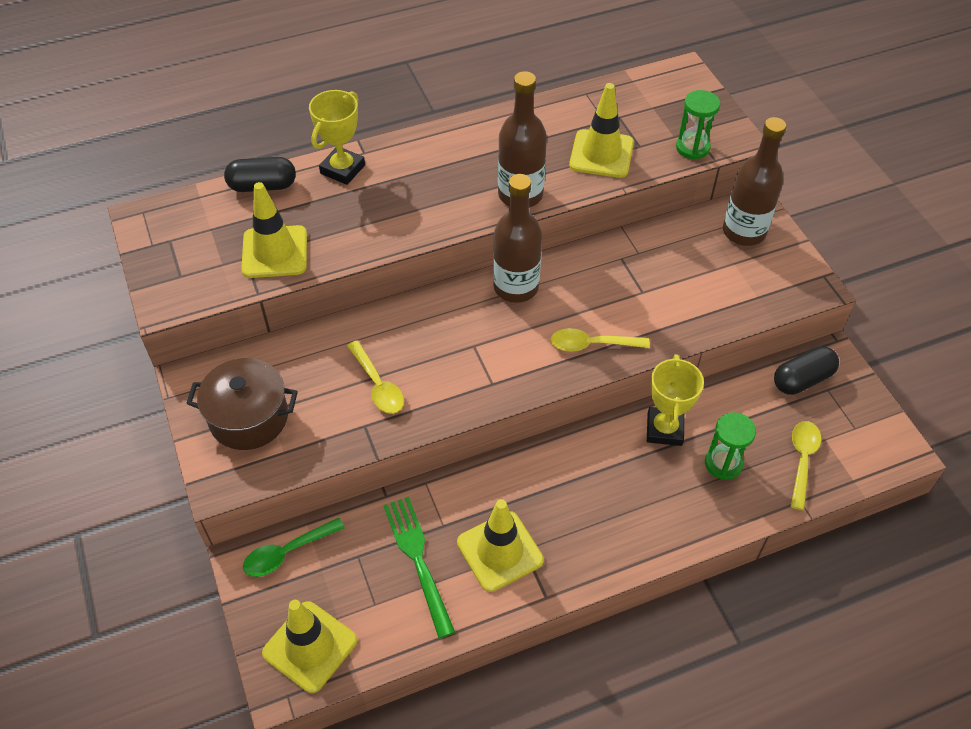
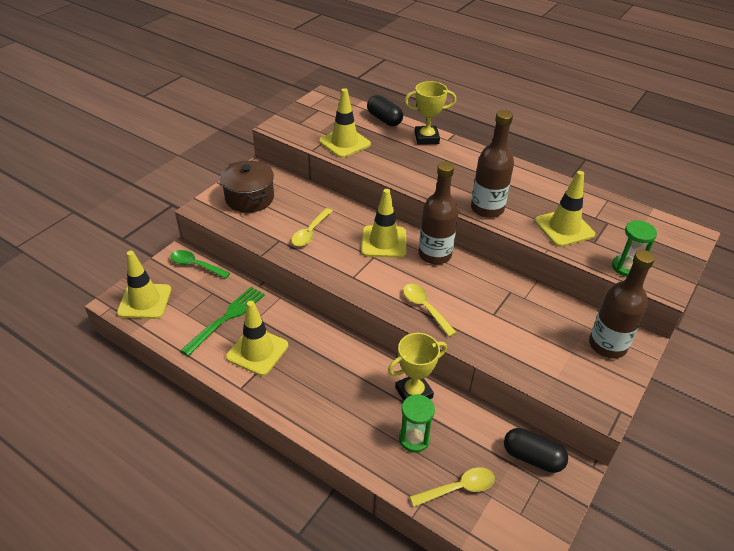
camera: 55 degrees right, 10 degrees down
none -> yellow traffic cone [362,189,406,258]

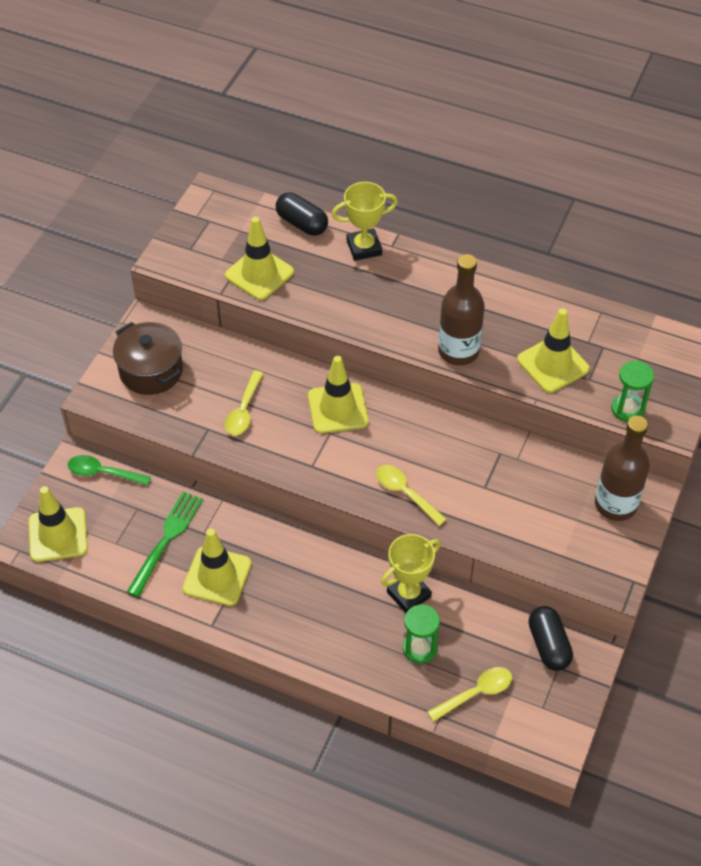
camera: 10 degrees left, 10 degrees up
brown bottle [419,162,458,264] -> none
black capsule [504,428,568,473] -> black capsule turned 60 degrees clockwise [528,606,573,671]

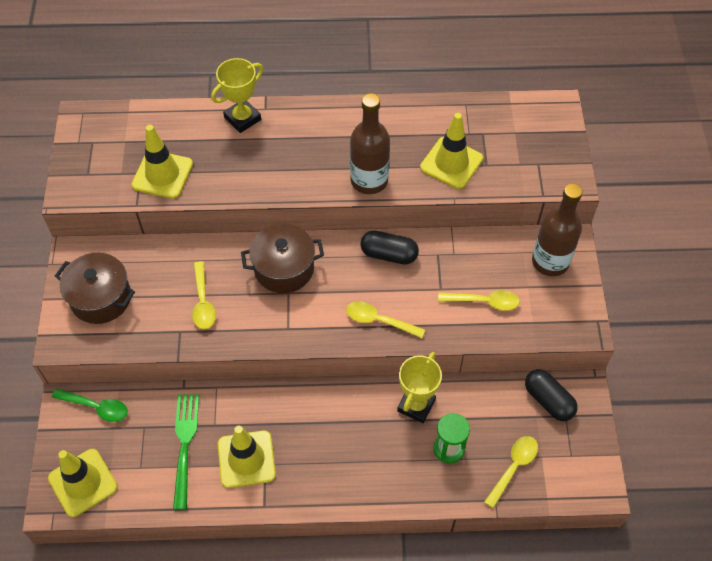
camera: 25 degrees left, 5 degrees up
green spoon [68,455,151,486] -> green spoon turned 150 degrees counterclockwise [52,388,128,422]
black capsule [276,193,328,236] -> black capsule moved to [360,231,419,265]
yellow traffic cone [308,356,369,434] -> brown pot [241,223,324,293]
green hourglass [611,361,654,422] -> none
none -> yellow spoon [438,290,520,311]

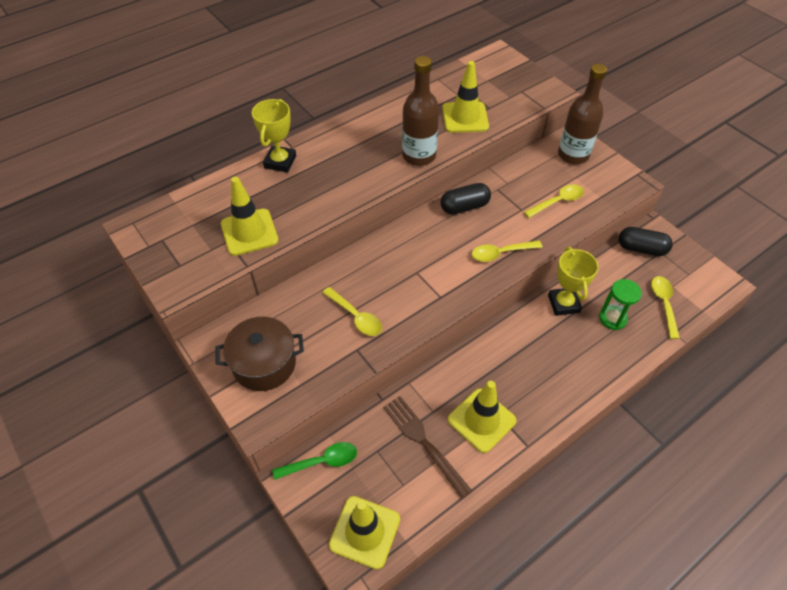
camera: 35 degrees left, 5 degrees down
green fork [173,394,199,510] -> brown fork [383,396,472,499]
brown pot [241,223,324,293] -> none

